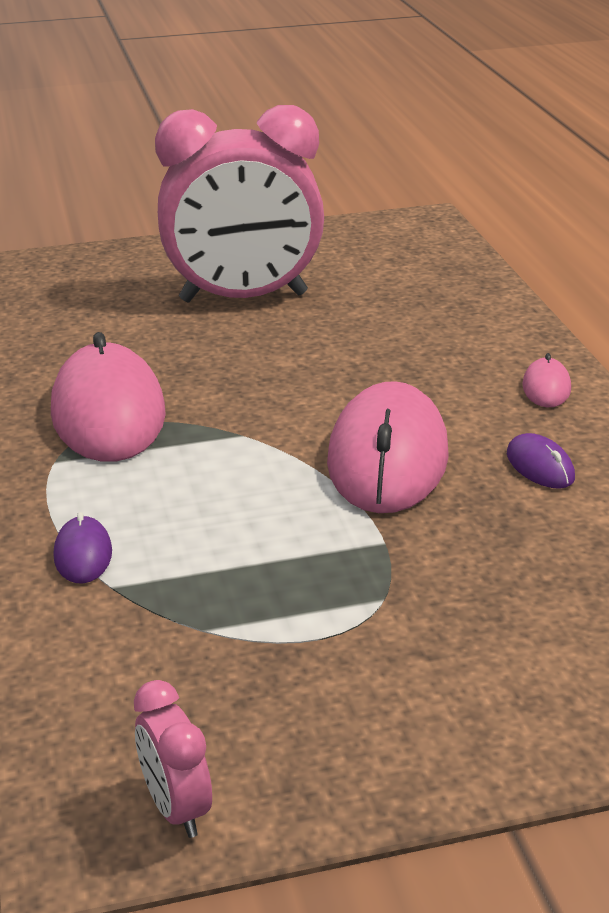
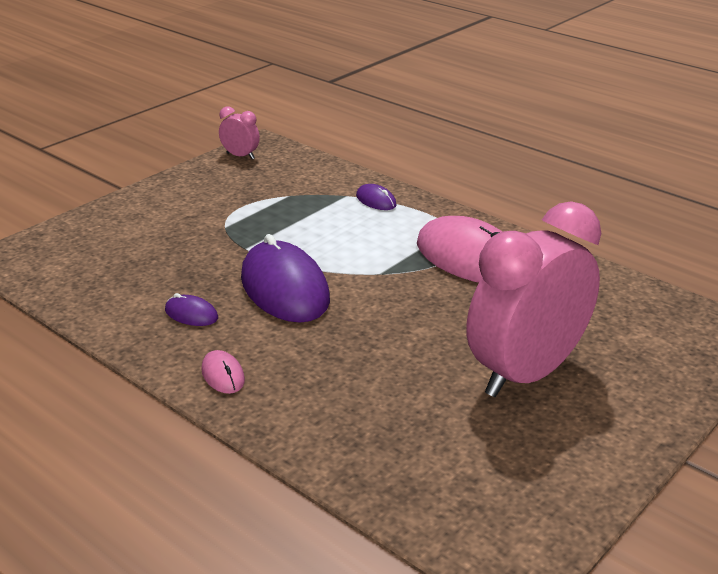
camera: 145 degrees right, 0 degrees up
pink mouse [327,381,449,513] -> purple mouse [241,234,330,323]

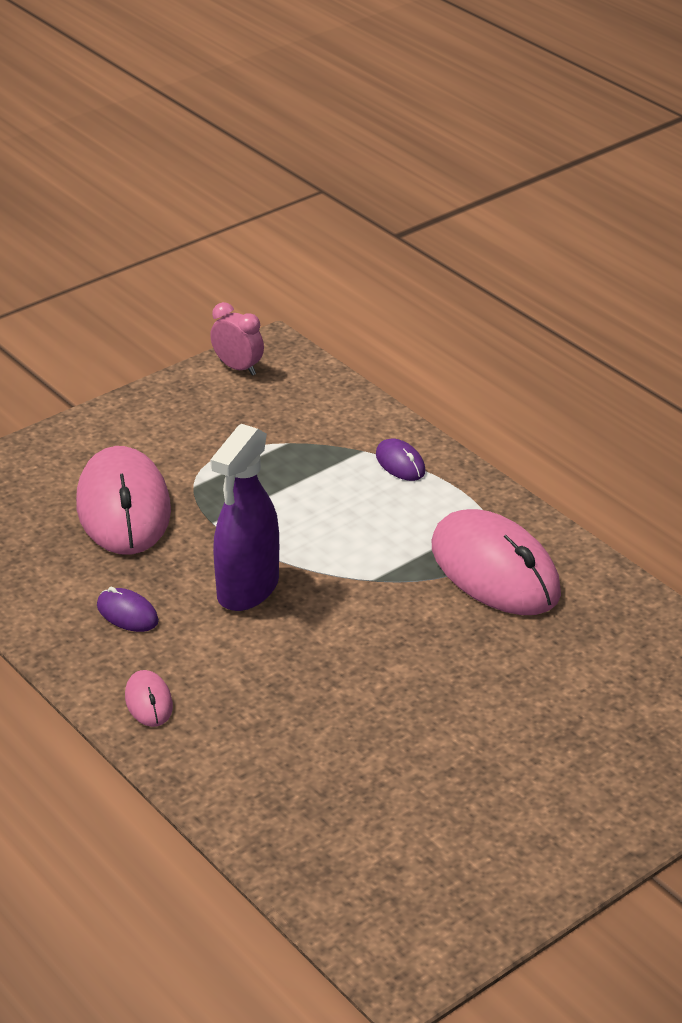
camera: 10 degrees right, 5 degrees up
purple mouse [241,234,330,323] -> purple spray bottle [210,424,279,611]
pink clock [466,201,601,397] -> none
none -> pink mouse [76,446,171,555]

